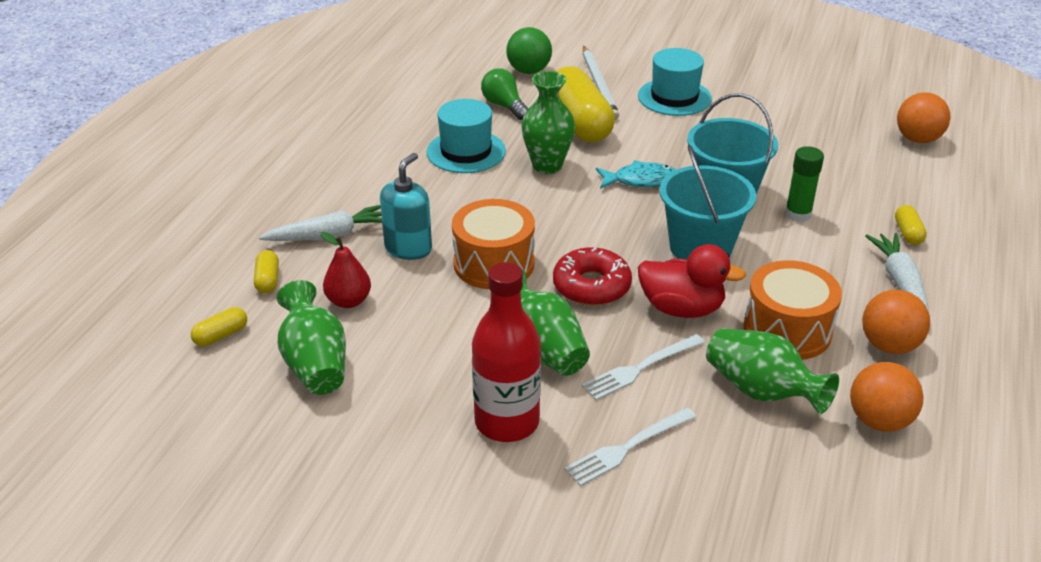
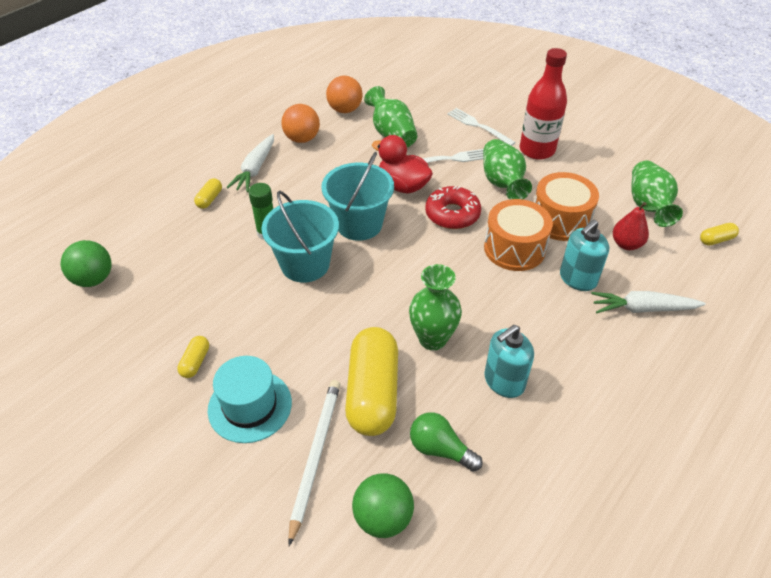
camera: 160 degrees left, 10 degrees up
yellow capsule [254,250,279,293] -> yellow capsule moved to [177,336,209,378]
turquoise hat [426,99,506,173] -> turquoise soap dispenser [484,325,534,398]
green light bulb [481,68,528,120] -> green light bulb turned 135 degrees clockwise [410,412,483,472]
white fork [564,407,697,486] -> white fork turned 120 degrees counterclockwise [447,108,516,146]
turquoise fish [596,160,676,189] -> none
orange drum [744,260,842,360] -> orange drum moved to [534,172,599,241]
orange ball [897,92,950,143] -> green ball [61,240,112,287]

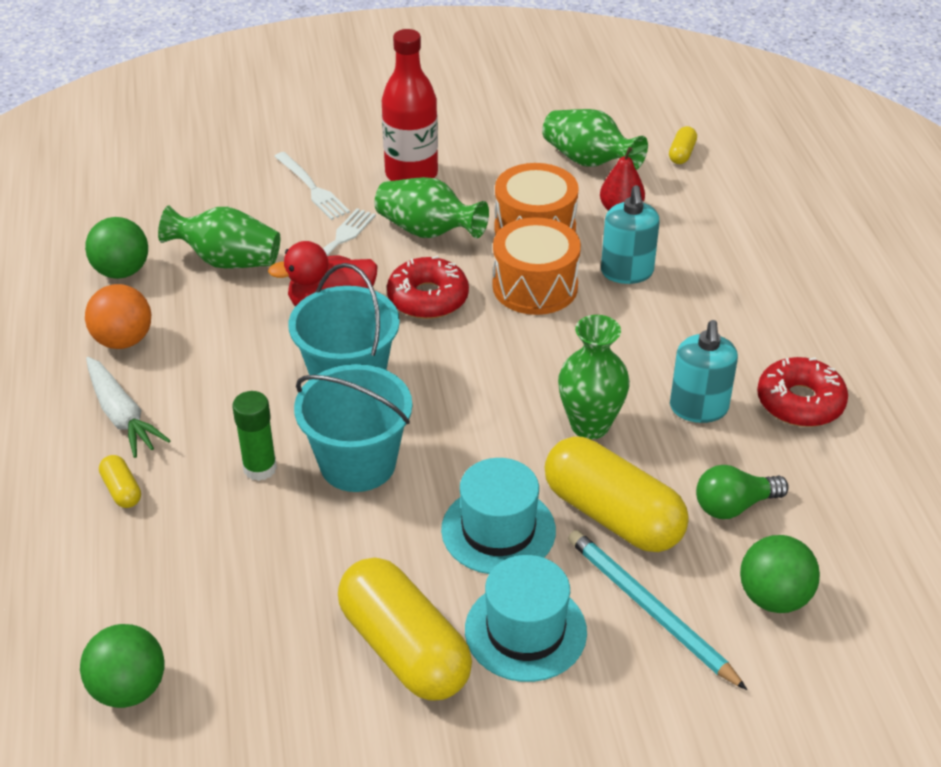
camera: 50 degrees left, 5 degrees down
yellow capsule [177,336,209,378] -> yellow capsule [338,557,472,701], size x2.36
white pencil [288,380,340,546] -> turquoise pencil [568,530,747,690]
orange ball [326,76,362,113] -> green ball [85,217,148,279]
white fork [447,108,516,146] -> white fork turned 120 degrees counterclockwise [274,152,350,220]
white carrot [591,291,706,313] -> none
none -> turquoise hat [441,458,556,574]
none -> red donut [757,357,848,427]

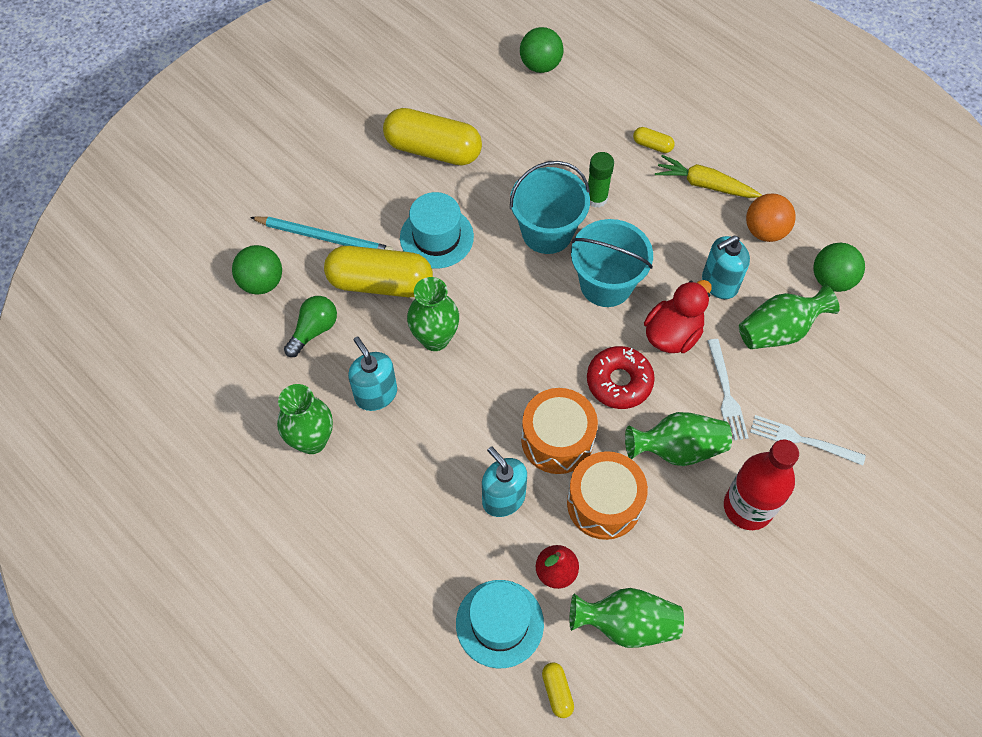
camera: 145 degrees right, 20 degrees up
white carrot [86,357,171,458] -> yellow carrot [655,155,762,198]
turquoise hat [465,555,587,682] -> turquoise hat moved to [456,580,544,668]
red donut [757,357,848,427] -> green vase [277,384,333,454]
none -> turquoise soap dispenser [702,235,750,299]

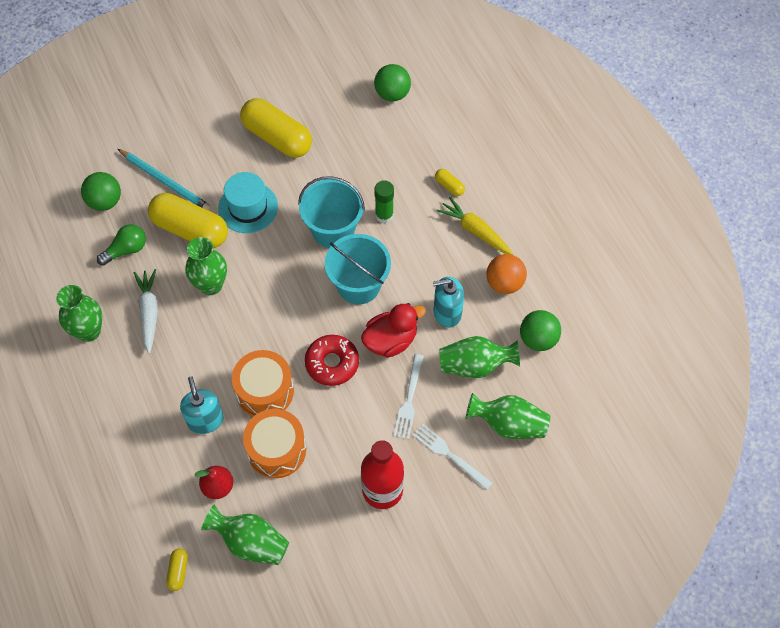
camera: 20 degrees right, 0 degrees up
turquoise soap dispenser [348,336,397,411] -> white carrot [134,269,158,354]
turquoise hat [456,580,544,668] -> none
green vase [625,412,732,466] -> green vase moved to [466,393,550,439]

